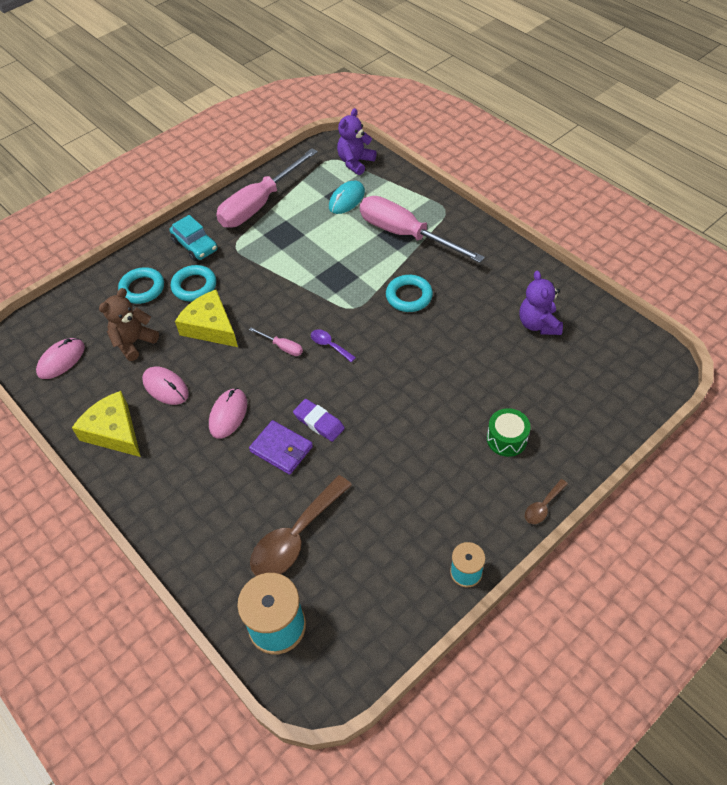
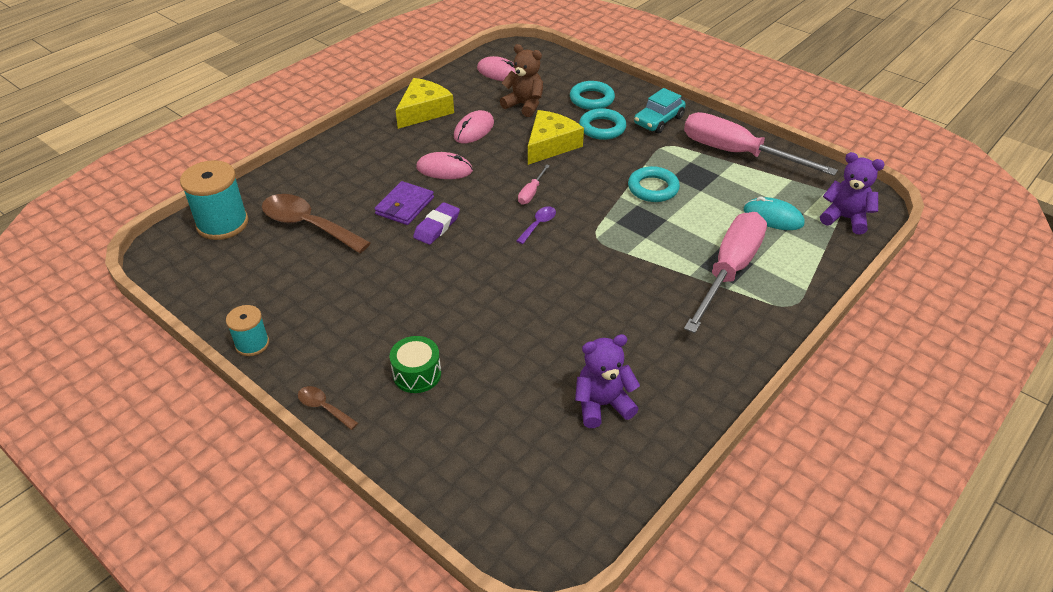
camera: 80 degrees right, 10 degrees down
turquoise ring [386,275,433,312] -> turquoise ring moved to [628,166,680,202]

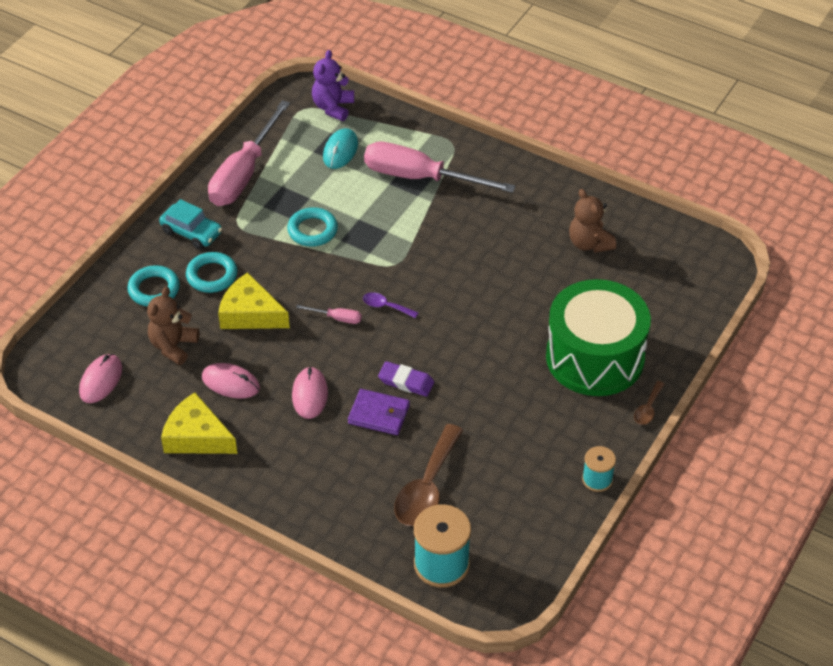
camera: 100 degrees left, 5 degrees up
green drum [390,336,441,393] -> green drum [546,279,651,396], size x2.44
purple teddy bear [575,334,640,428] -> brown teddy bear [569,189,616,253]

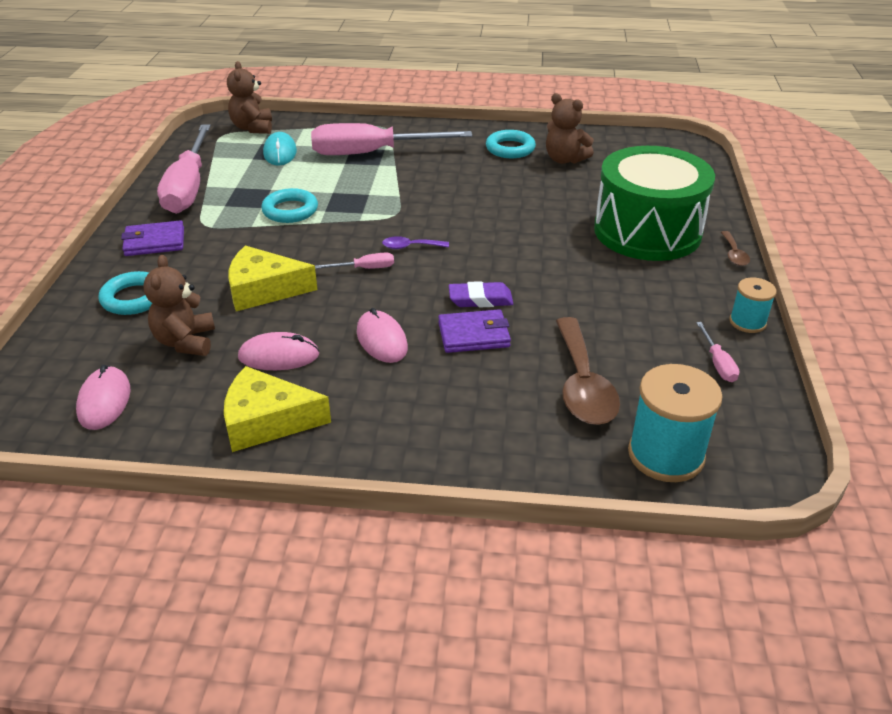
camera: 25 degrees left, 10 degrees down
turquoise car [159,199,222,249] -> purple wallet [121,220,184,256]
turquoise ring [186,252,237,293] -> turquoise ring moved to [486,130,536,158]
purple teddy bear [312,50,354,121] -> brown teddy bear [227,61,272,134]
none -> pink screwdriver [696,322,740,382]

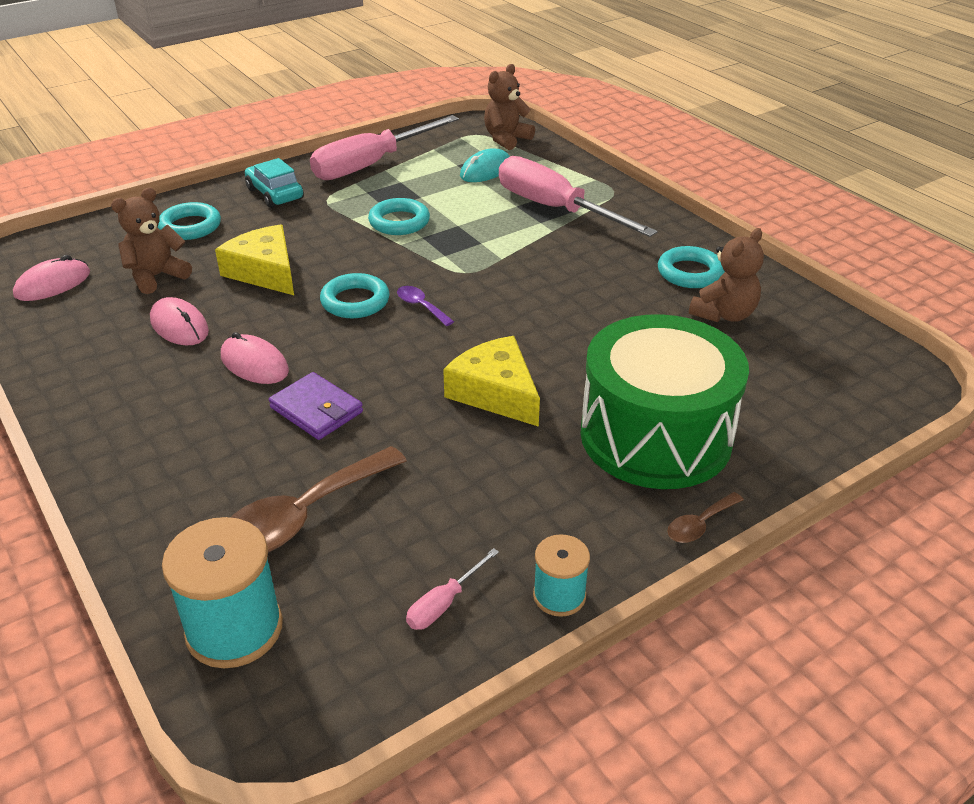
camera: 50 degrees right, 0 degrees up
purple wallet [121,220,184,256] -> turquoise car [245,158,304,208]
yellow cheese [224,366,331,452] -> yellow cheese moved to [443,336,540,427]
pink screwdriver [315,253,394,269] -> turquoise ring [320,273,390,318]
pink mouse [357,308,408,363] -> pink mouse turned 75 degrees counterclockwise [221,332,289,384]
purple eraser [449,281,513,307] -> none
brown teddy bear [546,93,594,164] -> brown teddy bear turned 135 degrees counterclockwise [689,228,764,322]

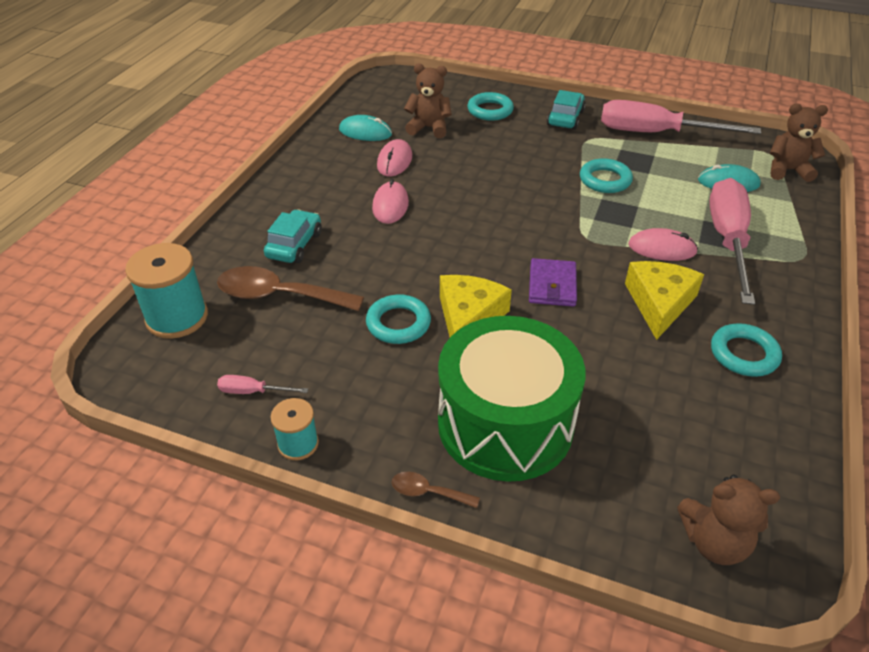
camera: 55 degrees right, 5 degrees up
pink mouse [13,255,90,301] -> pink mouse moved to [628,228,698,261]
yellow cheese [215,224,294,295] -> yellow cheese moved to [625,261,704,340]
purple wallet [269,372,363,440] -> purple wallet moved to [529,258,577,307]
turquoise ring [320,273,390,318] -> turquoise ring moved to [366,294,431,344]
purple spoon [397,286,454,326] -> none
brown teddy bear [689,228,764,322] -> brown teddy bear moved to [677,475,780,565]
none -> turquoise car [264,209,322,263]
none -> turquoise mouse [339,115,392,141]

